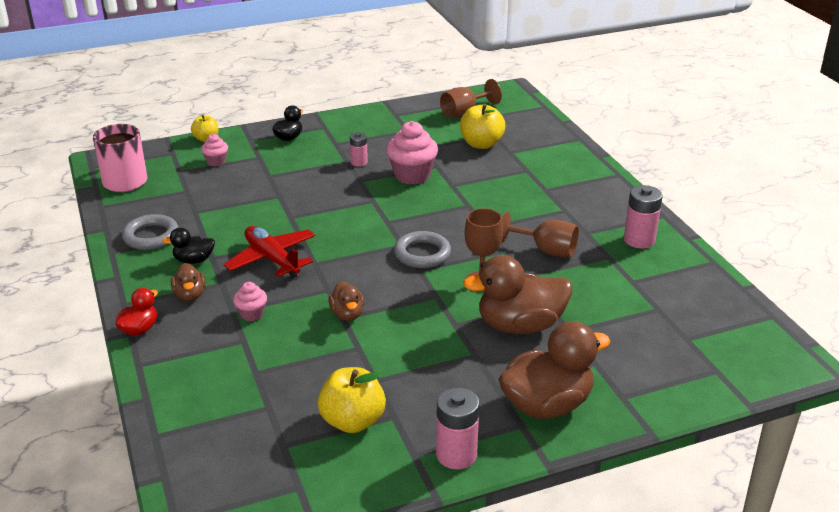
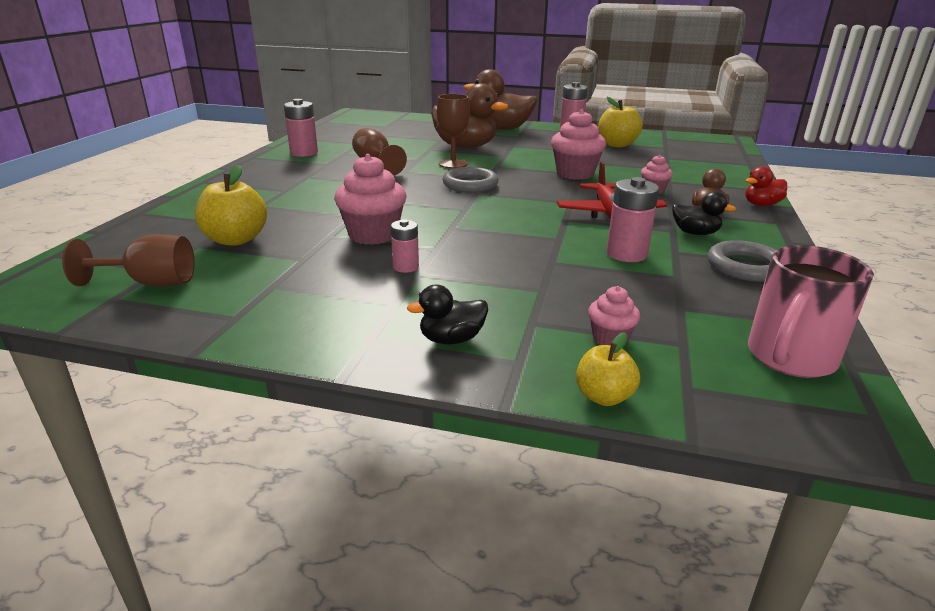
camera: 145 degrees left, 5 degrees down
brown duck [328,281,364,321] -> pink cupcake [551,109,606,180]
none -> pink battery [606,177,659,262]

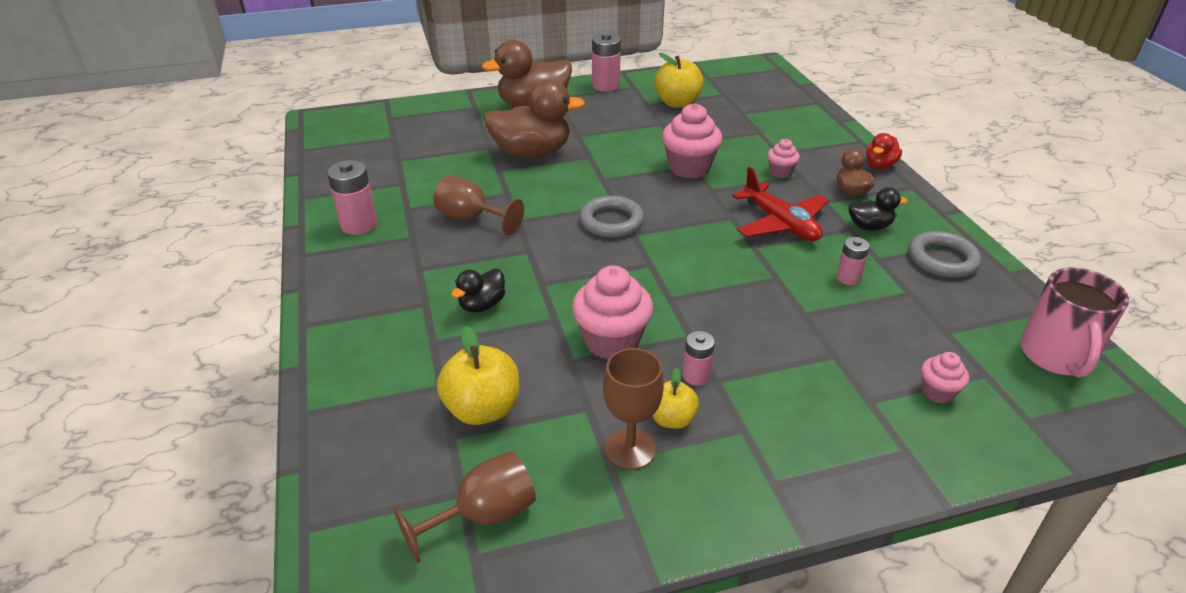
camera: 30 degrees left, 10 degrees up
black duck [407,285,488,344] -> black duck moved to [451,269,505,313]
brown goblet [437,94,470,169] -> brown goblet moved to [603,348,664,470]
yellow apple [576,332,640,406] -> yellow apple moved to [652,368,699,429]
pink battery [606,177,659,262] -> pink battery [836,237,870,285], size x0.61

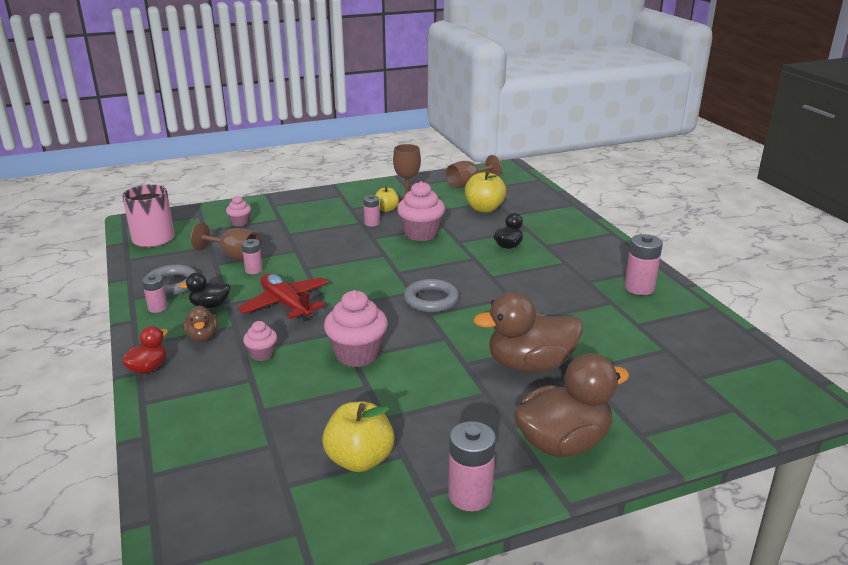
camera: 175 degrees right, 10 degrees down
brown goblet [433,175,524,236] -> brown goblet moved to [191,223,261,260]
none -> pink battery [142,274,168,313]

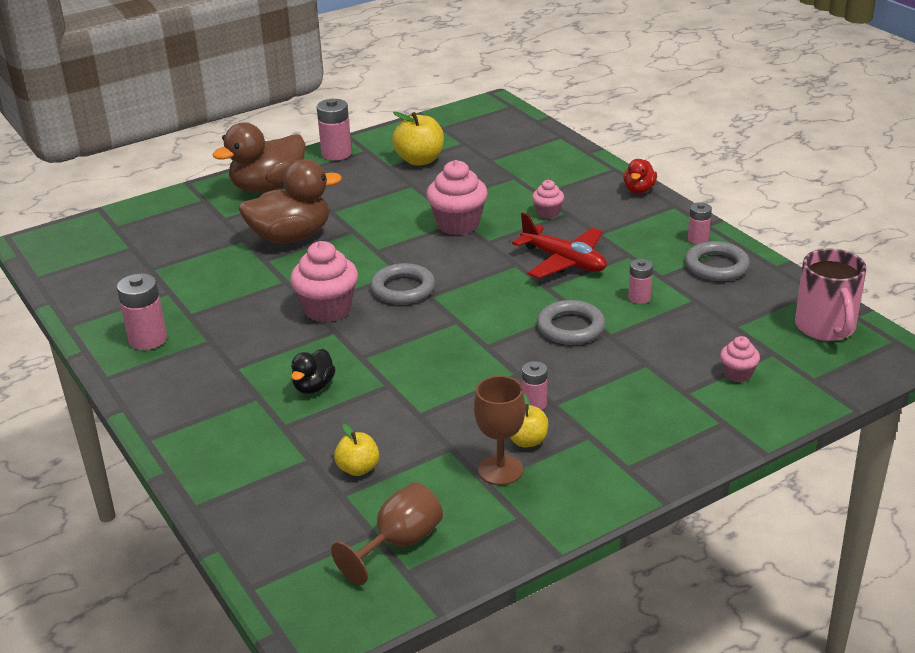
camera: 170 degrees right, 5 degrees up
black duck [179,273,230,308] -> none
brown duck [183,306,218,342] -> none
brown goblet [191,223,261,260] -> none
pink cupcake [397,181,445,241] -> pink cupcake moved to [290,241,358,323]
yellow apple [465,170,506,213] -> yellow apple [334,423,379,476], size x0.61
none -> grey ring [537,300,605,345]

